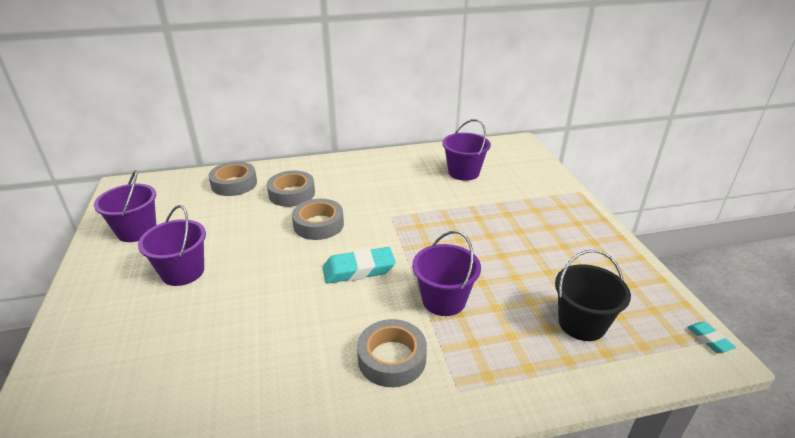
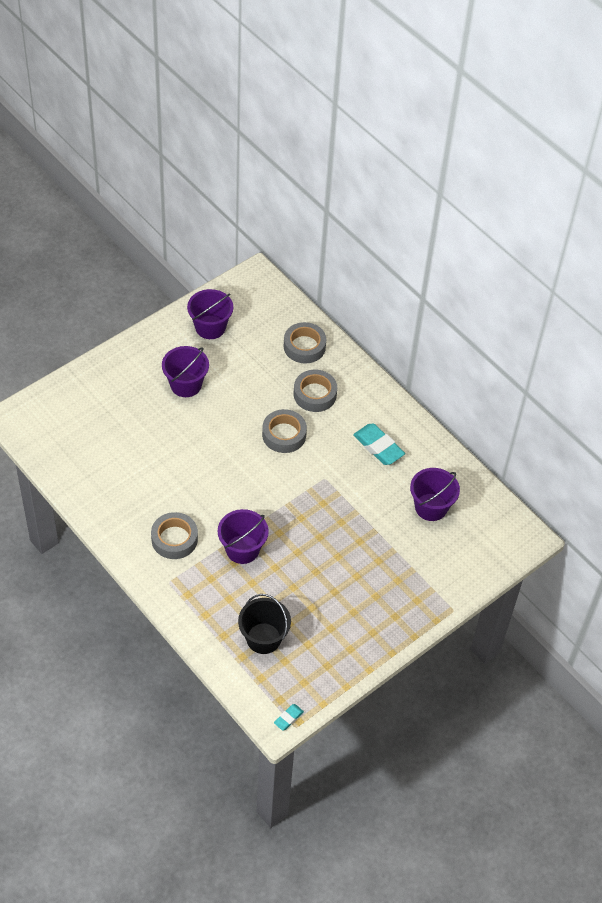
camera: 60 degrees right, 20 degrees up
turquoise eraser [322,247,396,284] -> turquoise eraser moved to [353,423,405,465]

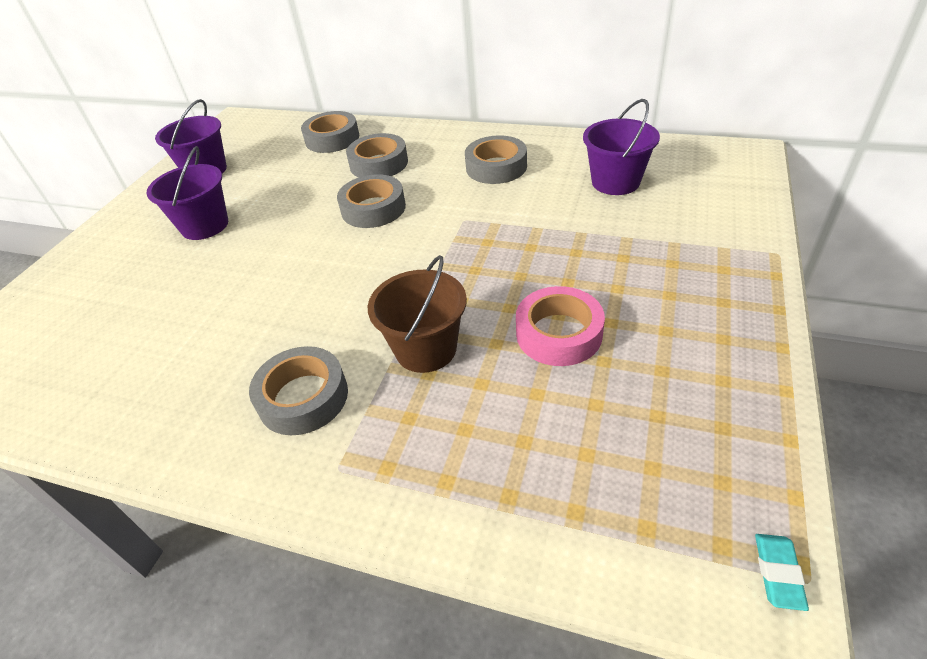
camera: 25 degrees left, 10 degrees down
purple bucket [218,509,269,564] -> brown bucket [368,255,467,373]
black bucket [238,594,291,654] -> none
turquoise eraser [353,423,405,465] -> grey tape [465,135,527,184]
none -> pink tape [516,286,605,366]

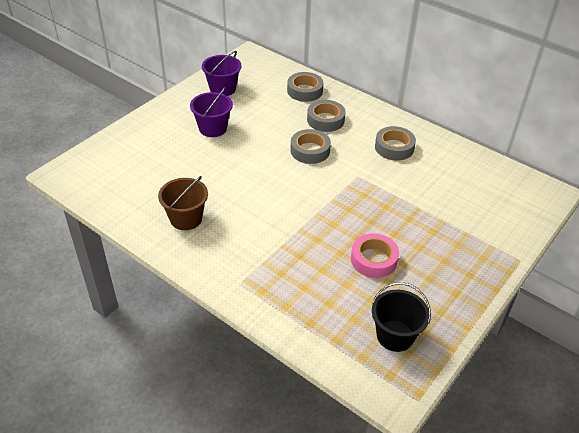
camera: 15 degrees right, 0 degrees up
grey tape [249,346,348,435] -> none
brown bucket [368,255,467,373] -> brown bucket moved to [158,176,208,230]
purple bucket [583,99,660,195] -> none
turquoise eraser [755,534,809,611] -> none
none -> black bucket [372,282,431,352]

